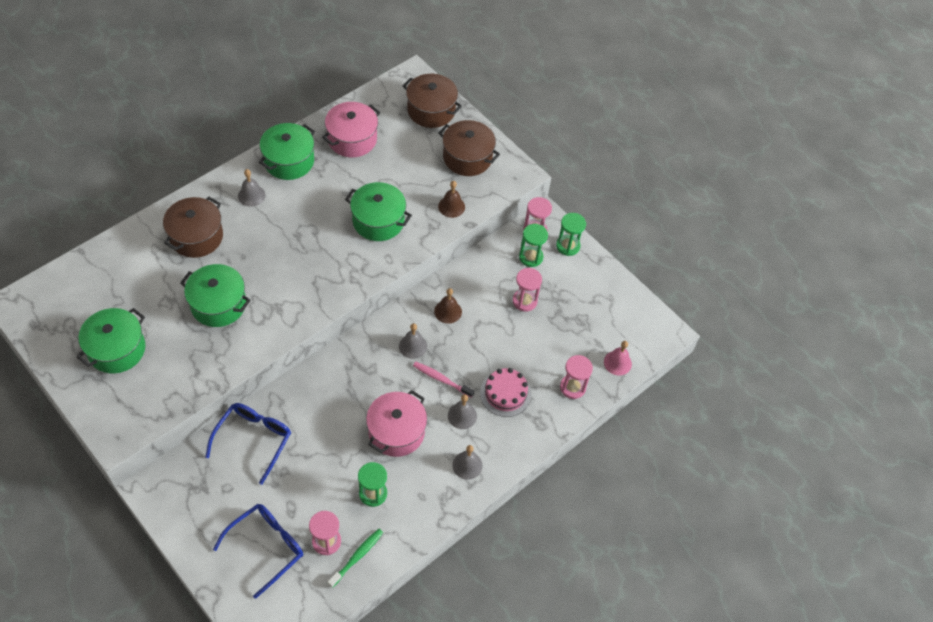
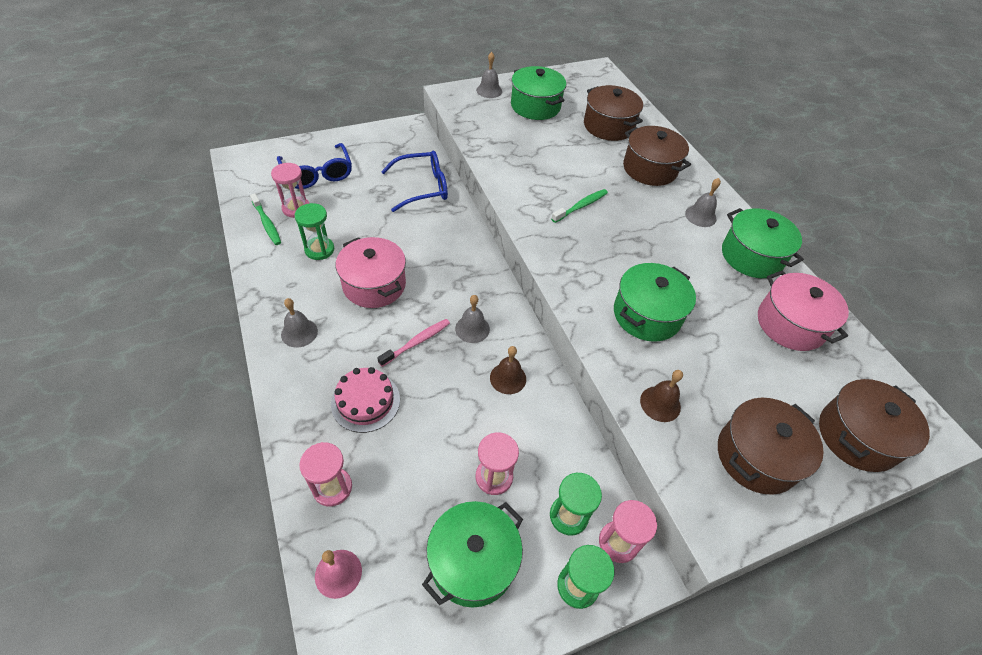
camera: 110 degrees right, 5 degrees down
green pot [180,264,251,327] -> green pot moved to [422,501,523,608]
blue glasses [205,403,291,485] -> blue glasses turned 60 degrees counterclockwise [381,151,448,212]
grey bell [448,394,477,429] -> grey bell moved to [476,52,502,98]
none -> green toothbrush [551,189,608,223]
none -> brown pot [584,85,643,141]

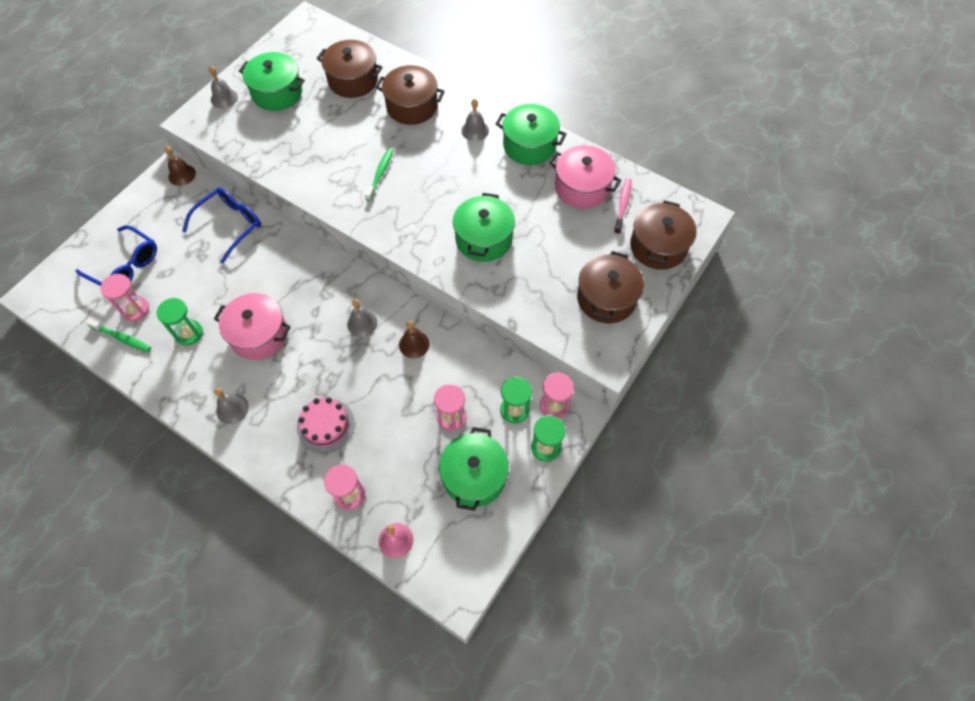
camera: 30 degrees left, 10 degrees up
pink toothbrush [377,319,450,367] -> pink toothbrush moved to [614,178,632,234]
brown bell [640,370,683,422] -> brown bell moved to [164,146,196,186]

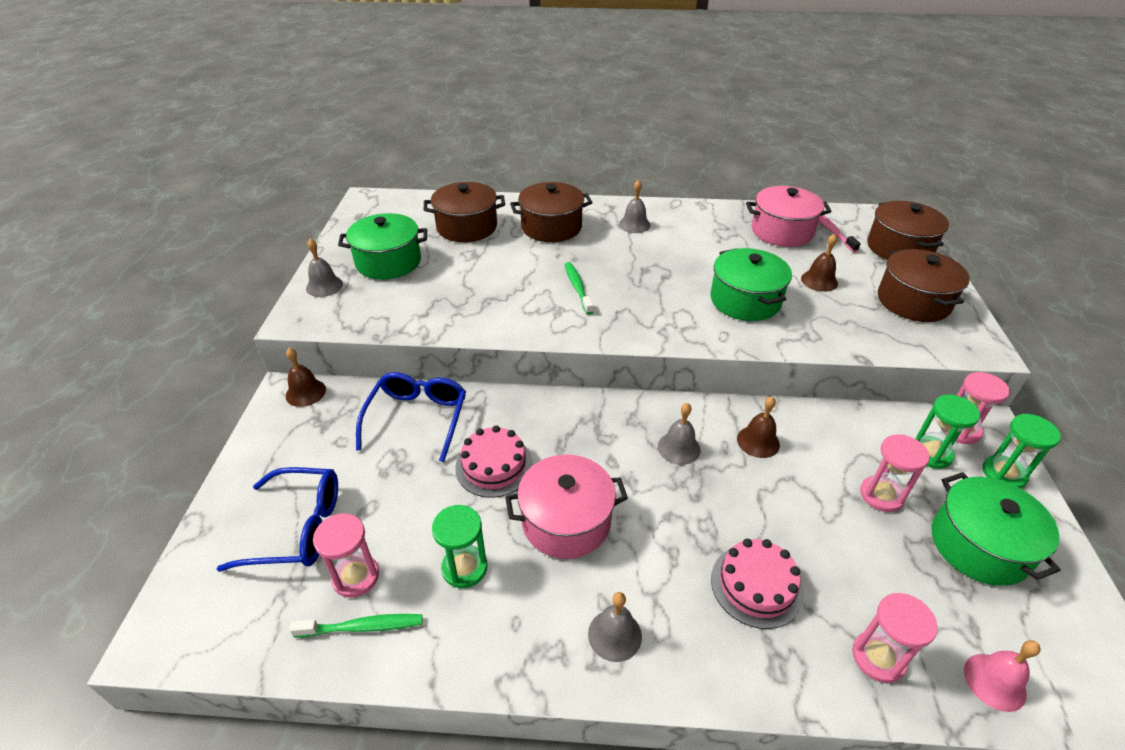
camera: 30 degrees left, 20 degrees down
green pot [496,104,567,165] -> none
none -> pink cake [455,425,533,498]
none -> brown bell [801,234,838,292]

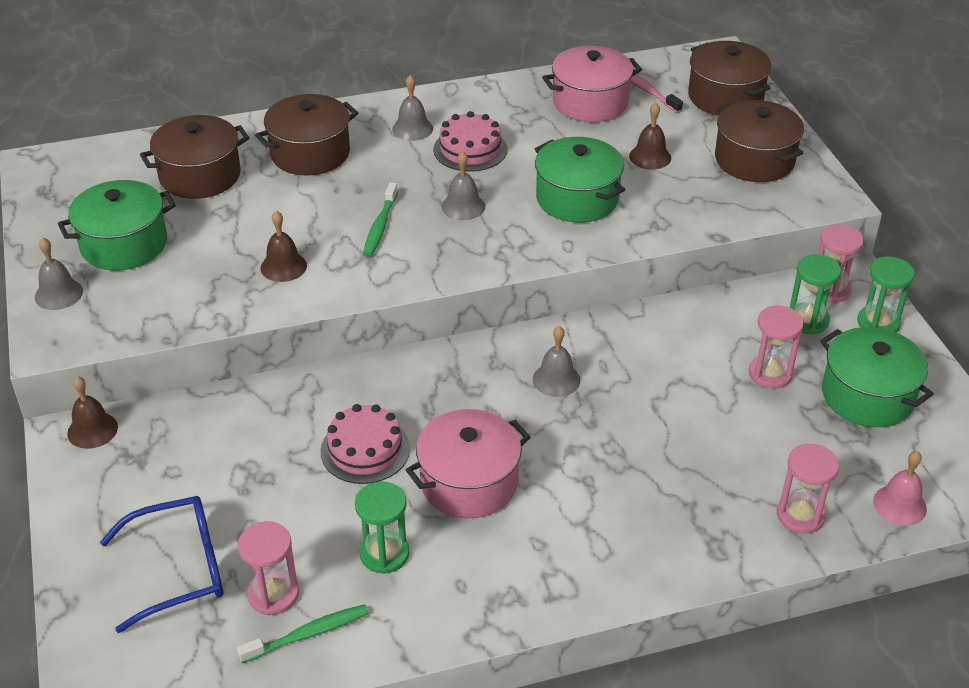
camera: 20 degrees left, 0 degrees up
blue glasses [356,372,466,462] -> none
green toothbrush [565,262,593,315] -> green toothbrush turned 135 degrees counterclockwise [363,183,398,257]
grey bell [588,592,642,662] -> grey bell moved to [441,151,485,220]
pink cake [711,539,804,629] -> pink cake moved to [433,111,507,172]
brown bell [737,397,780,458] -> brown bell moved to [260,211,307,282]

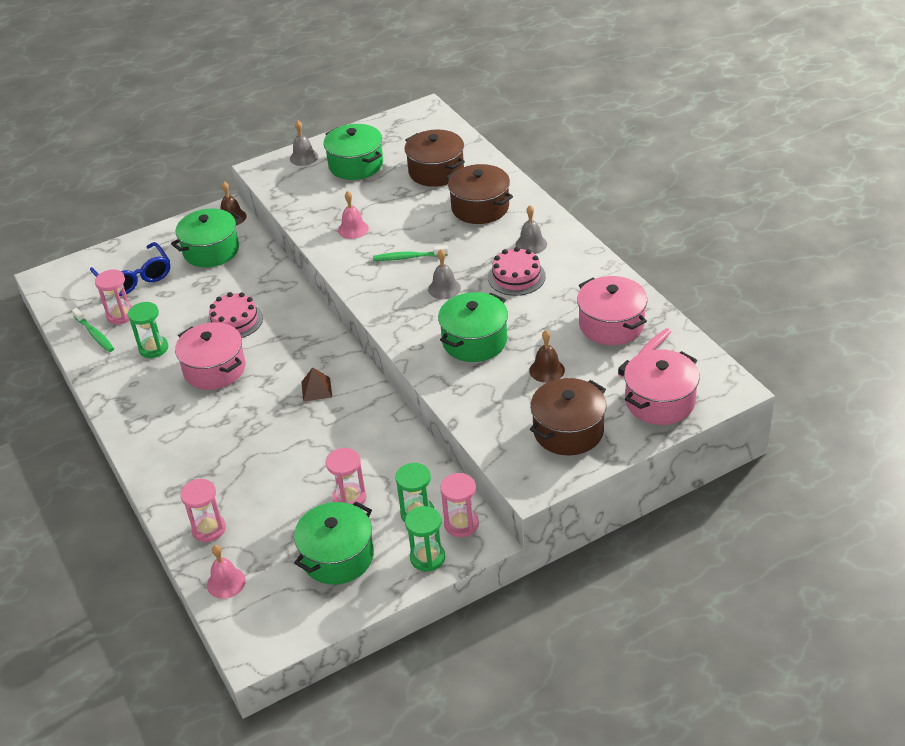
camera: 80 degrees right, 0 degrees up
brown bell [260,211,307,282] -> pink bell [338,191,369,239]
grey bell [533,326,580,397] -> brown pyramid [301,367,332,402]
brown pot [688,41,771,116] -> pink pot [624,349,700,425]
none -> green pot [171,208,242,268]

